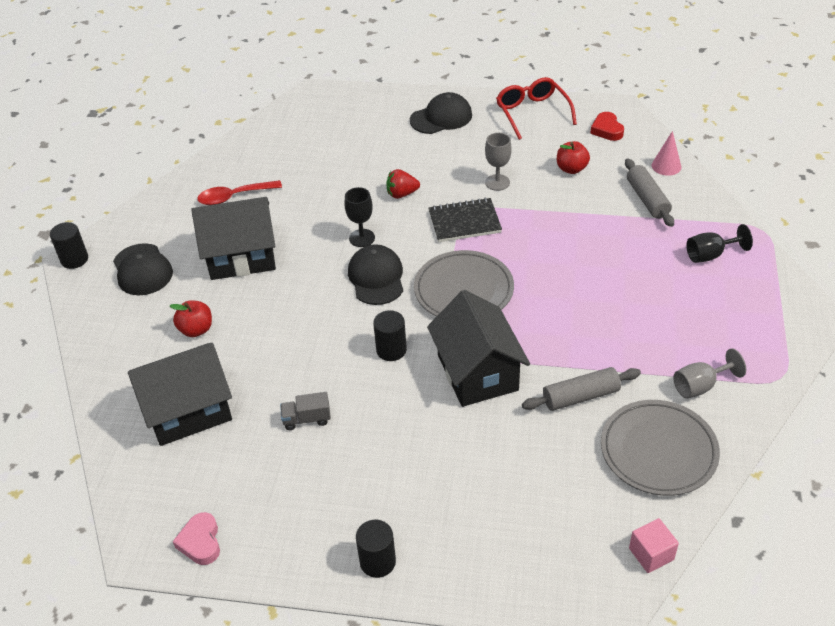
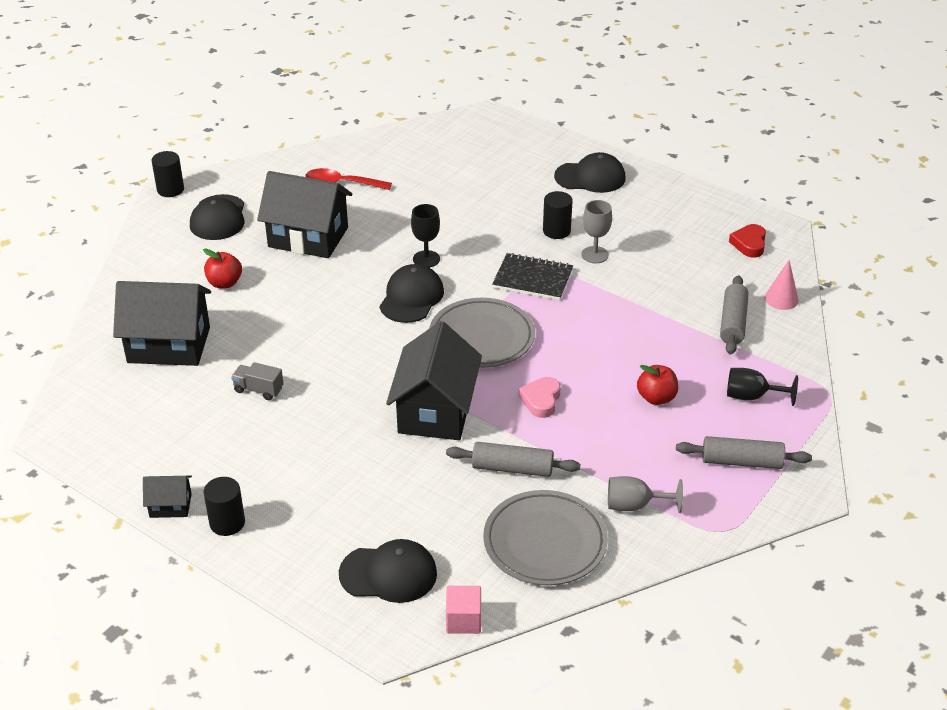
camera: 25 degrees right, 5 degrees down
pink heart [173,512,220,565] -> pink heart moved to [519,377,560,418]
black cylinder [373,310,407,361] -> black cylinder moved to [543,191,573,239]
red strawberry [386,169,420,199] -> none
red glasses [496,77,577,140] -> none
red apple [557,141,590,174] -> red apple moved to [637,365,678,405]
none -> black house [143,476,192,518]
none -> black cap [339,539,437,603]
none -> grey rolling pin [676,436,812,469]

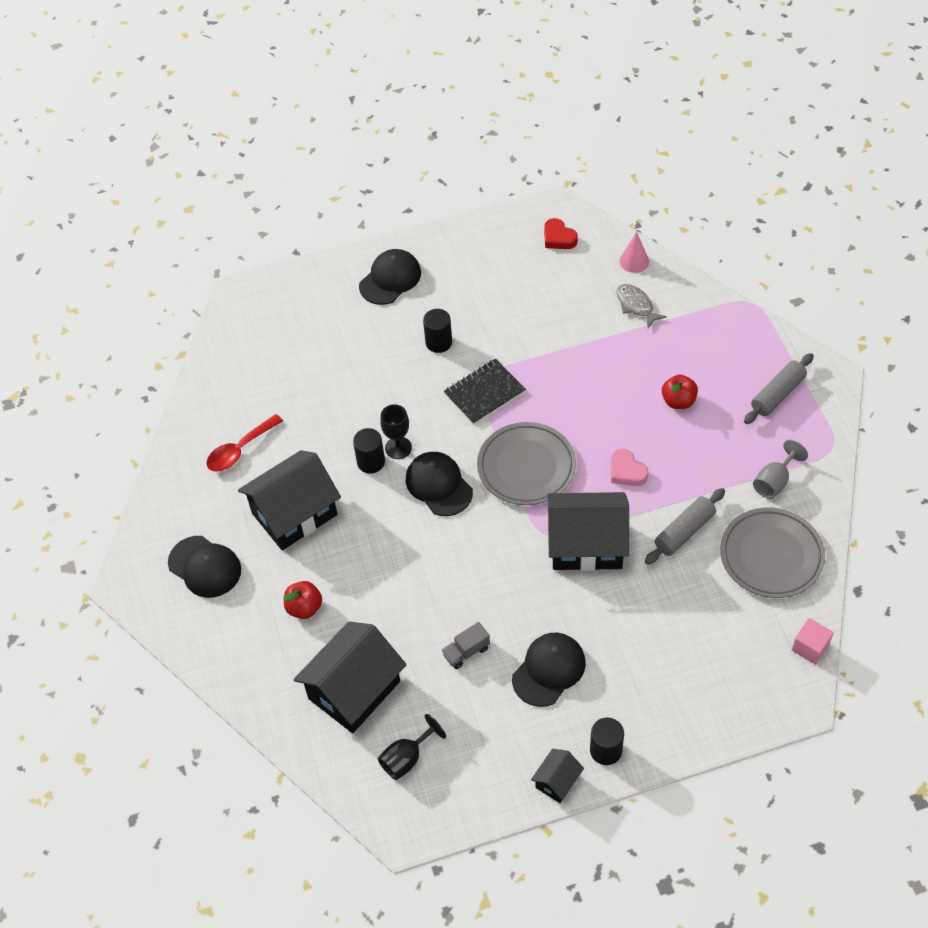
camera: 50 degrees left, 15 degrees up
black cylinder [152,151,184,197] -> black cylinder moved to [353,428,385,473]
black cap [339,539,437,603] -> black cap moved to [512,633,586,707]
black house [386,321,482,440] -> black house turned 45 degrees counterclockwise [547,492,629,571]
grey goblet [581,200,612,263] -> none
grey rolling pin [720,275,749,355] -> grey fish [617,284,667,328]
black goblet [727,368,798,406] -> black goblet moved to [378,714,446,780]

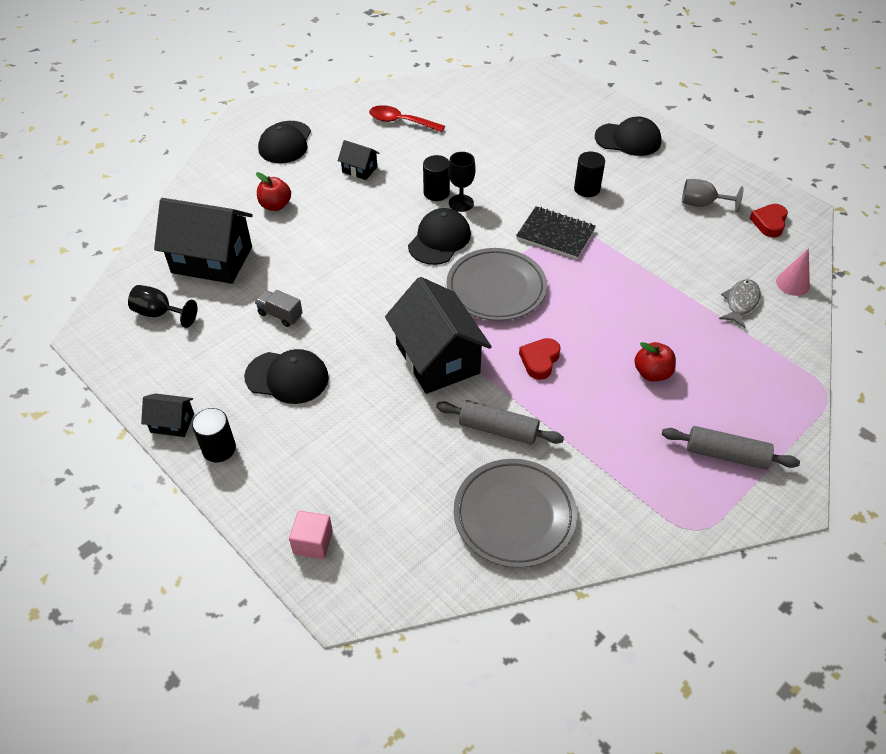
camera: 60 degrees right, 5 degrees down
black house [238,450,341,550] -> black house [338,140,380,180], size x0.47
pink heart [611,449,648,486] -> red heart [519,338,561,380]
grey goblet [753,440,808,499] -> grey goblet moved to [682,179,744,212]
pink cube [792,618,834,665] -> pink cube moved to [289,510,333,559]

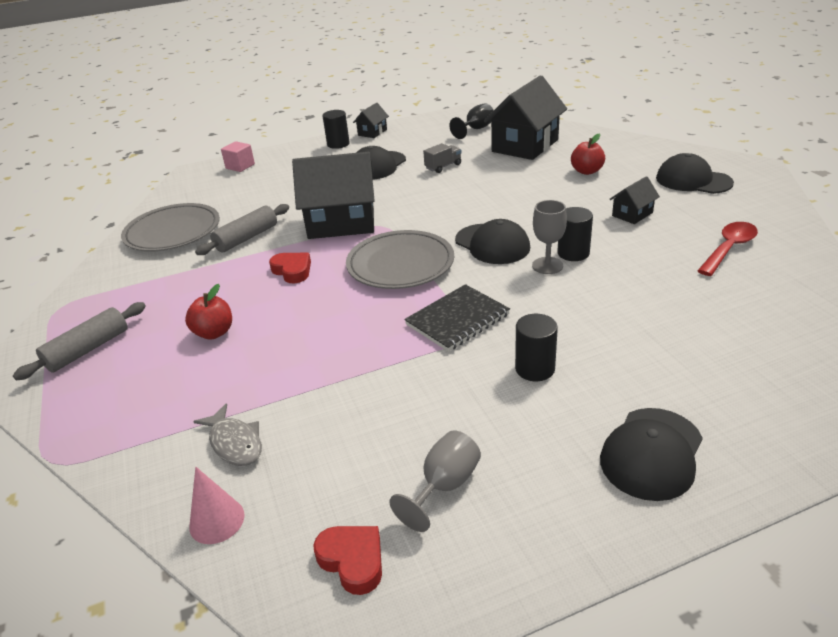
camera: 115 degrees right, 15 degrees down
black goblet [448,152,476,212] -> grey goblet [532,200,567,274]

